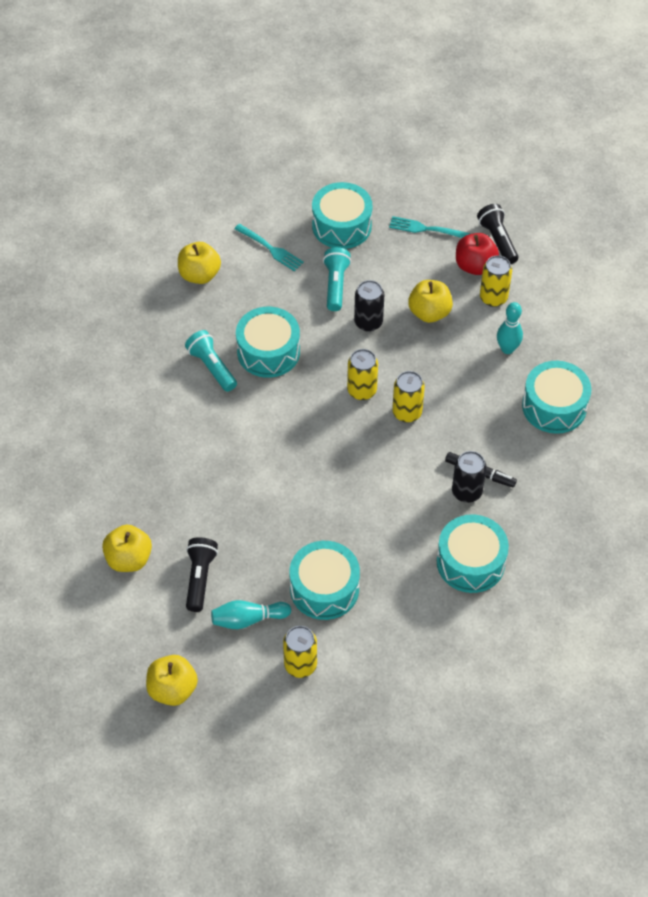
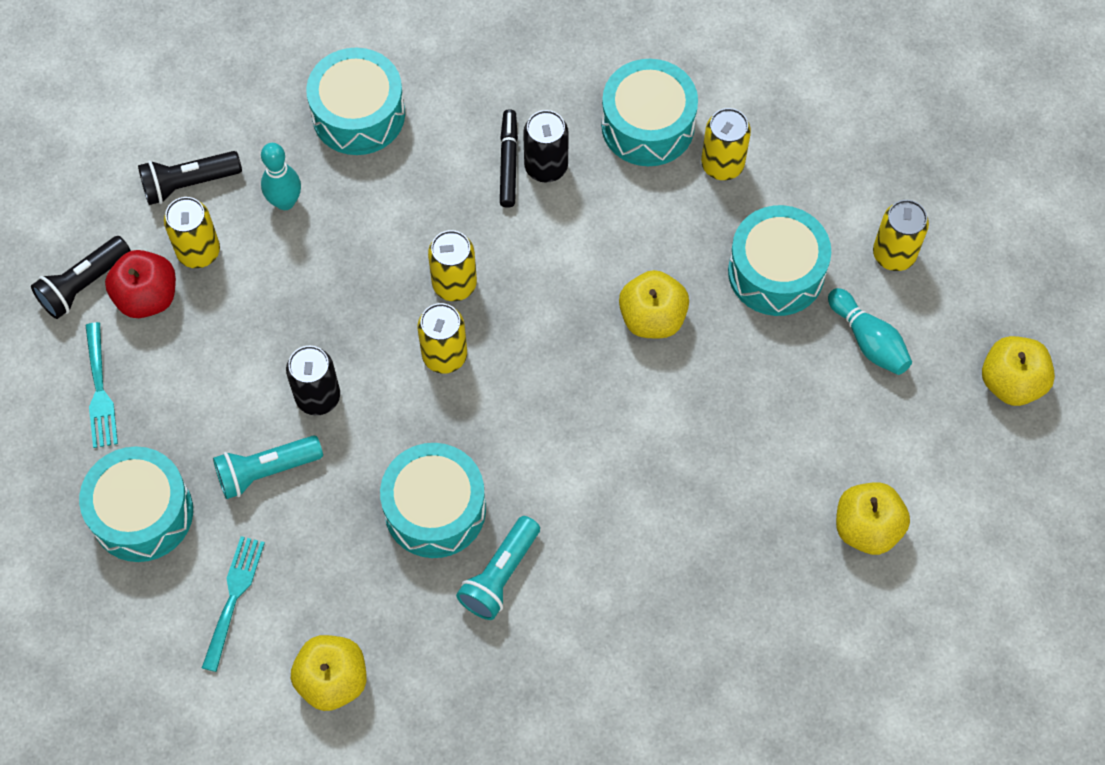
camera: 115 degrees left, 10 degrees up
black flashlight [186,537,218,612] -> black flashlight moved to [138,151,242,205]
yellow apple [408,280,453,323] -> yellow apple moved to [619,270,689,338]
none -> yellow can [701,108,751,180]

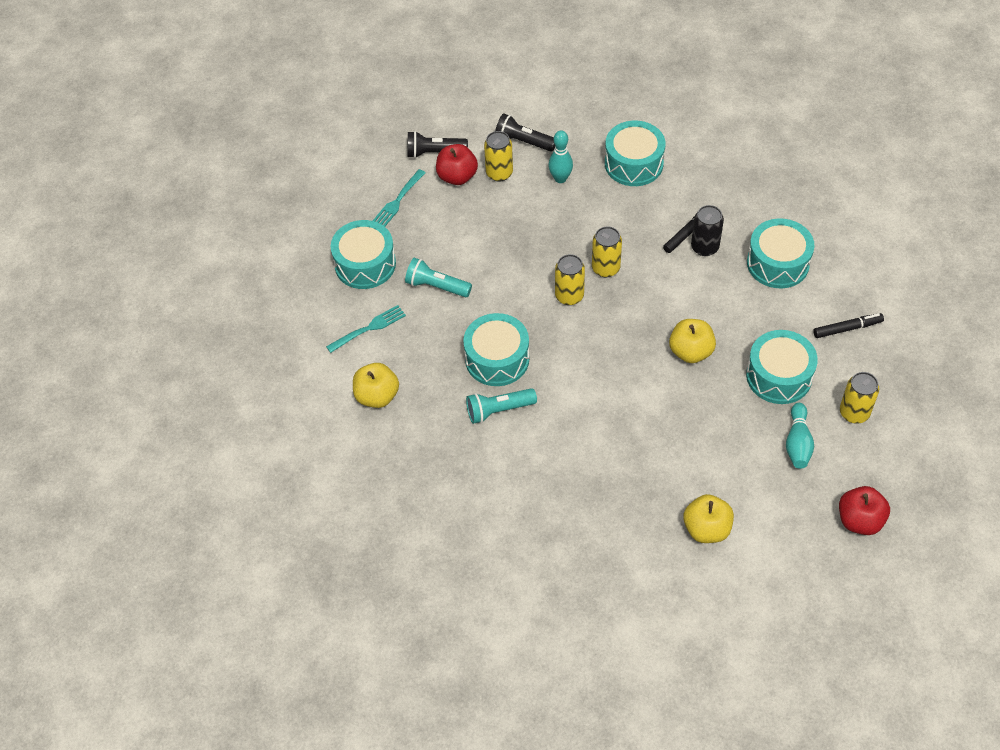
camera: 45 degrees right, 10 degrees down
black can [286,346,340,415] -> none
yellow can [701,108,751,180] -> none
yellow apple [982,336,1055,406] -> red apple [839,486,890,535]
none -> black marker [813,313,884,338]

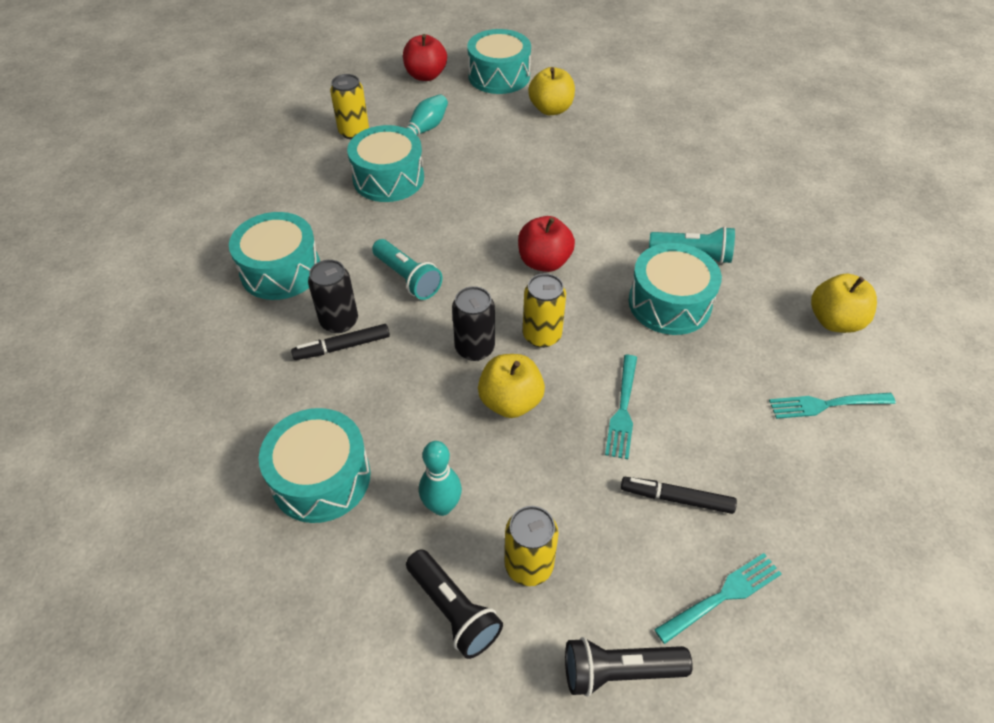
camera: 155 degrees left, 5 degrees down
turquoise drum [331,220,396,289] -> turquoise drum moved to [467,29,531,94]
turquoise flashlight [405,258,472,297] -> turquoise flashlight moved to [372,239,443,300]
black flashlight [408,131,468,158] -> black flashlight turned 150 degrees clockwise [565,637,693,697]
red apple [436,144,478,185] -> red apple moved to [518,216,575,272]
yellow can [592,226,622,277] -> black can [452,286,495,361]
yellow apple [669,319,716,363] -> yellow apple moved to [478,354,545,418]
black marker [813,313,884,338] -> black marker moved to [621,477,737,514]
none -> turquoise fork [605,355,637,459]

